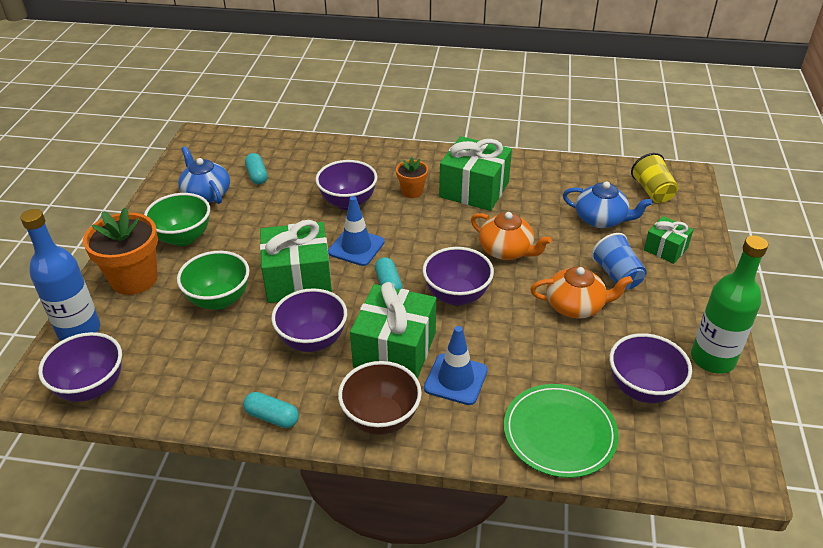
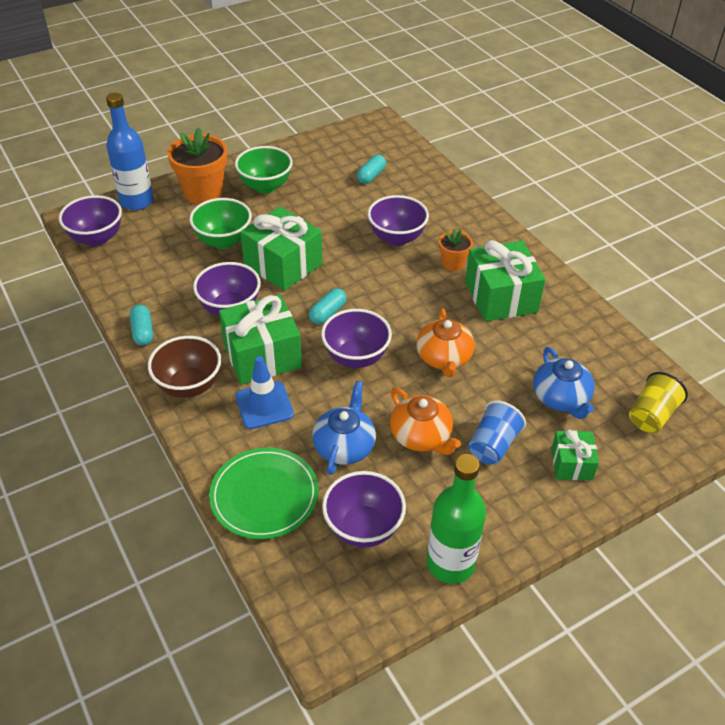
camera: 50 degrees right, 5 degrees up
blue teapot [178,146,230,204] -> blue teapot moved to [312,381,376,475]
blue traffic cone [328,196,385,266] -> none

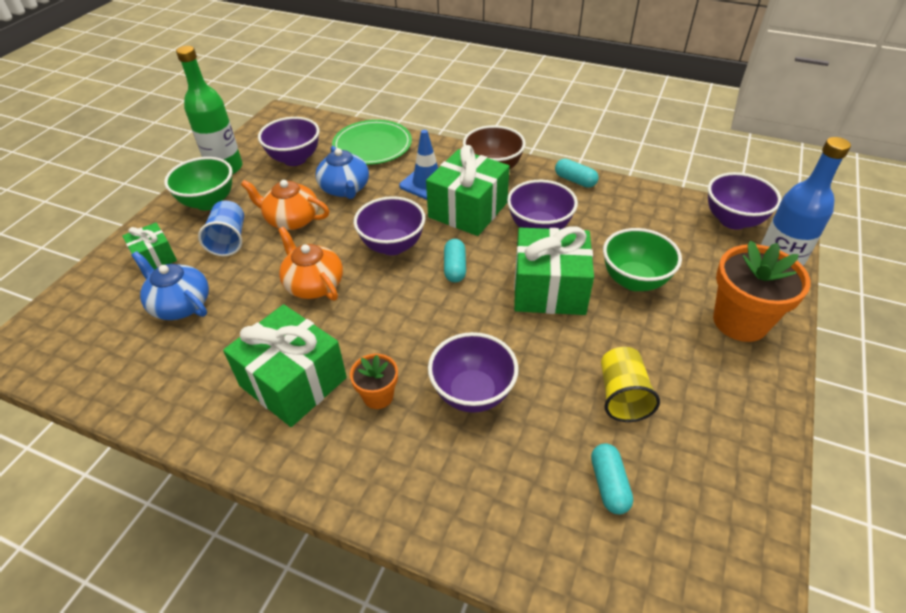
camera: 145 degrees right, 0 degrees up
green bowl [235,146,293,193] -> green bowl moved to [164,157,233,211]
yellow cup [629,372,688,433] -> yellow cup moved to [601,347,660,422]

